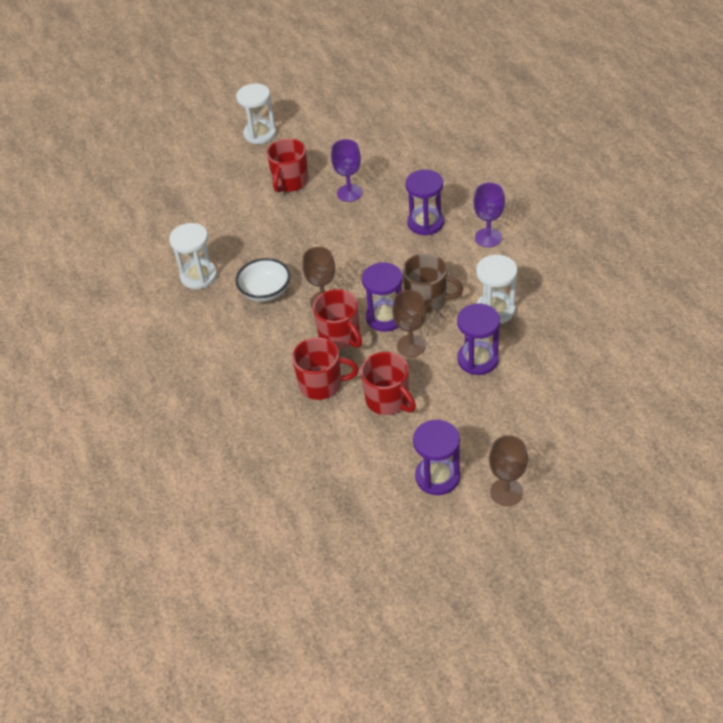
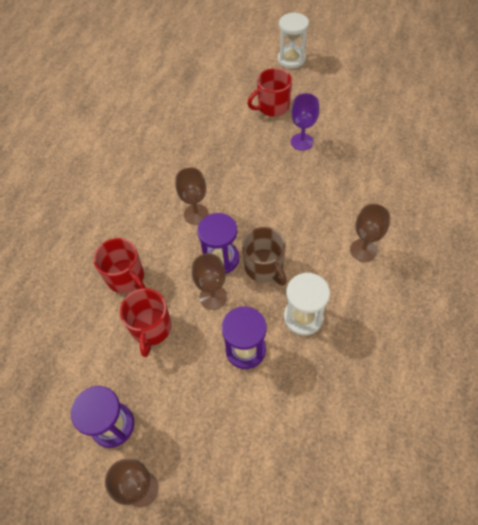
camera: 40 degrees right, 10 degrees up
white hourglass [169,223,217,289] -> none
white bowl [235,258,290,302] -> none
red mug [313,289,362,350] -> none
purple hourglass [405,170,444,236] -> none
purple goblet [473,182,505,247] -> brown goblet [350,204,390,262]

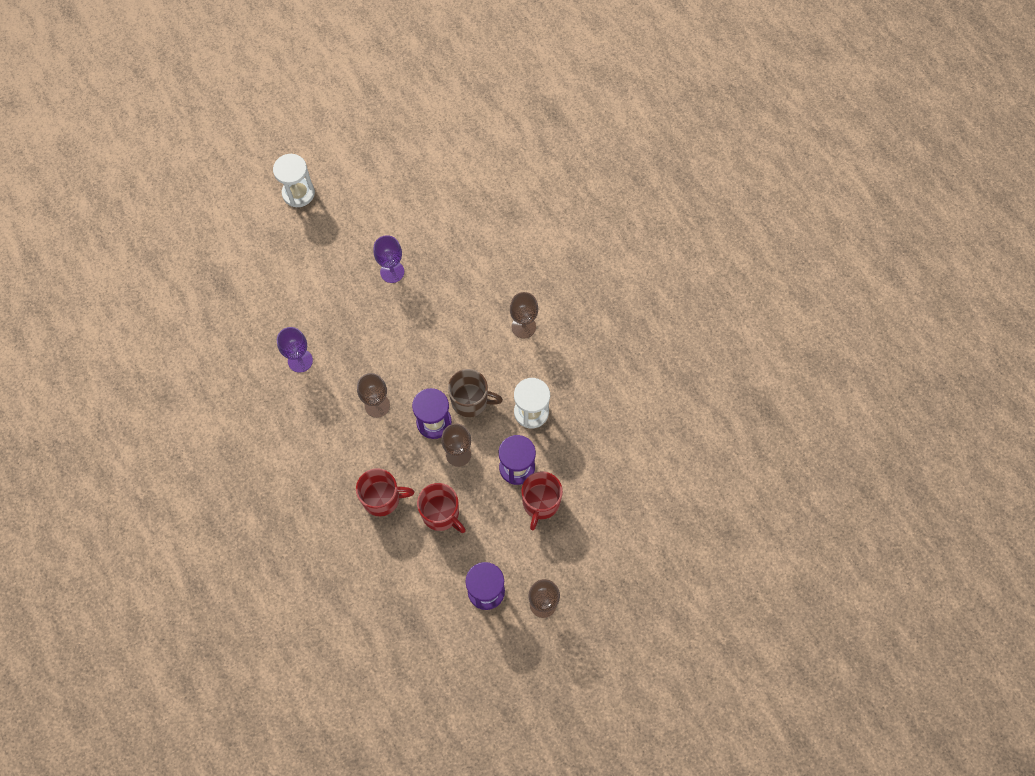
camera: 50 degrees left, 10 degrees up
red mug [247,68,292,117] -> red mug moved to [521,471,563,530]
none -> purple goblet [277,327,313,373]

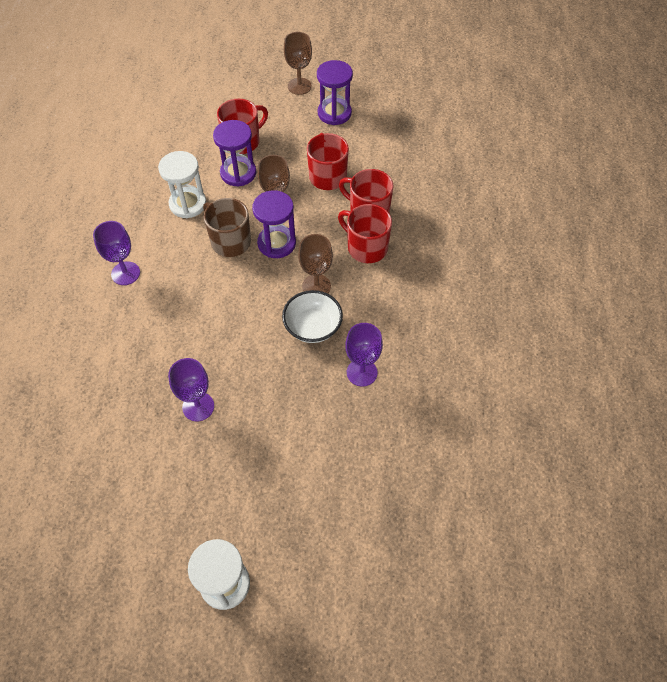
camera: 145 degrees left, 10 degrees down
brown goblet [510,292,538,338] -> purple goblet [93,221,140,285]
none -> white bowl [282,290,343,343]
none -> red mug [338,204,392,263]

